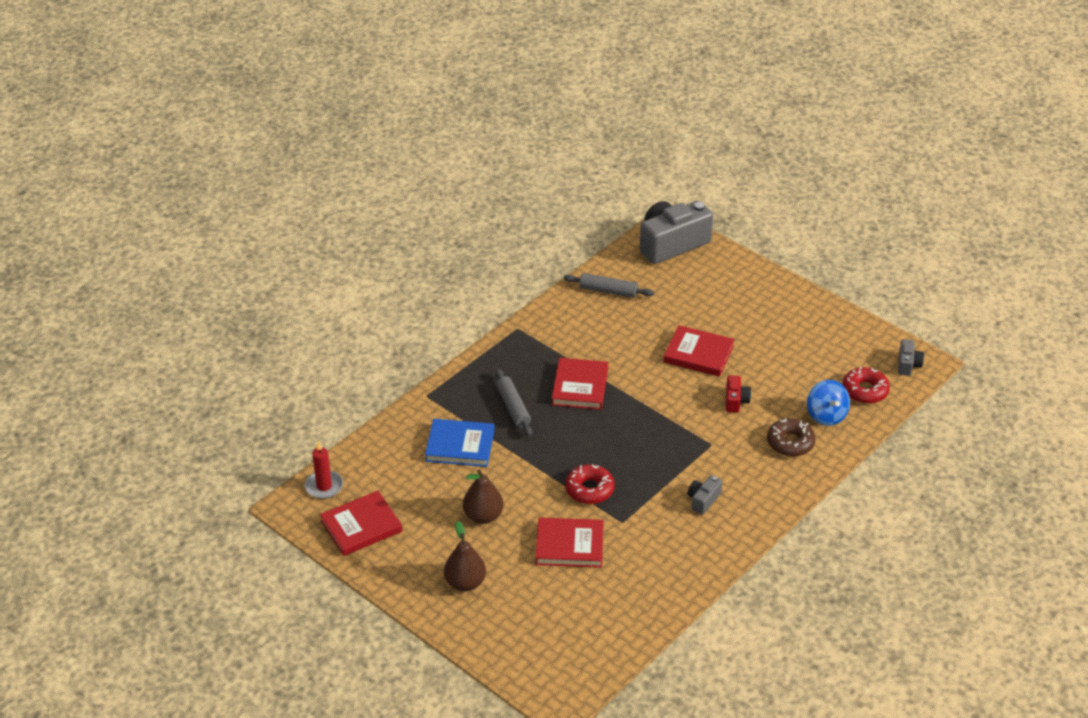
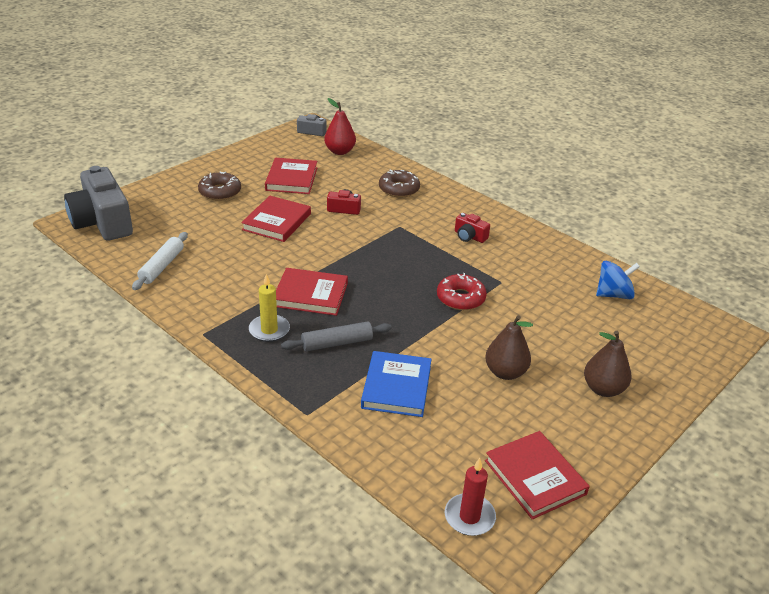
camera: 90 degrees left, 5 degrees down
red book [536,517,604,568] -> red book moved to [265,158,317,194]
grey rolling pin [564,273,654,298] -> white rolling pin [132,232,188,290]
grey camera [688,475,723,515] -> red camera [455,213,490,243]
blue spinning top [807,380,850,426] -> blue spinning top moved to [596,261,640,299]
red donut [842,367,890,404] -> red pear [324,98,356,155]
none -> brown donut [198,171,241,201]
none -> yellow candle [249,274,290,342]

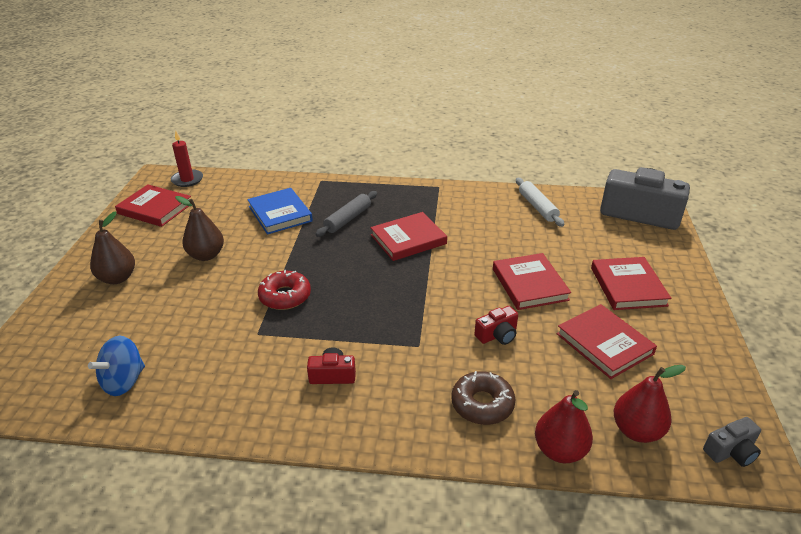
camera: 145 degrees right, 0 degrees up
brown donut [198,171,241,201] -> red book [591,257,671,310]
yellow candle [249,274,290,342] -> none
none -> red pear [535,390,593,463]

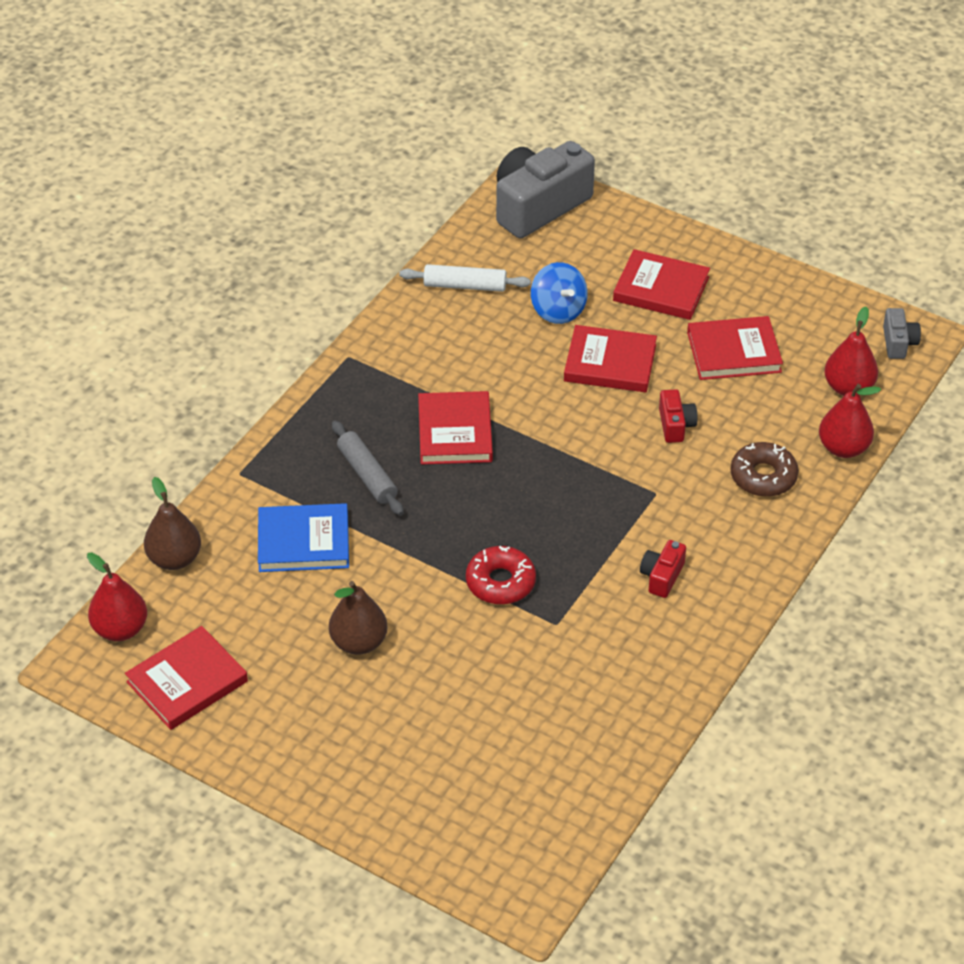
camera: 65 degrees left, 10 degrees up
blue spinning top [88,336,145,396] -> blue spinning top moved to [531,262,588,324]
brown pear [90,211,135,284] -> brown pear moved to [144,477,201,570]
red candle [171,131,203,187] -> red pear [87,553,147,641]

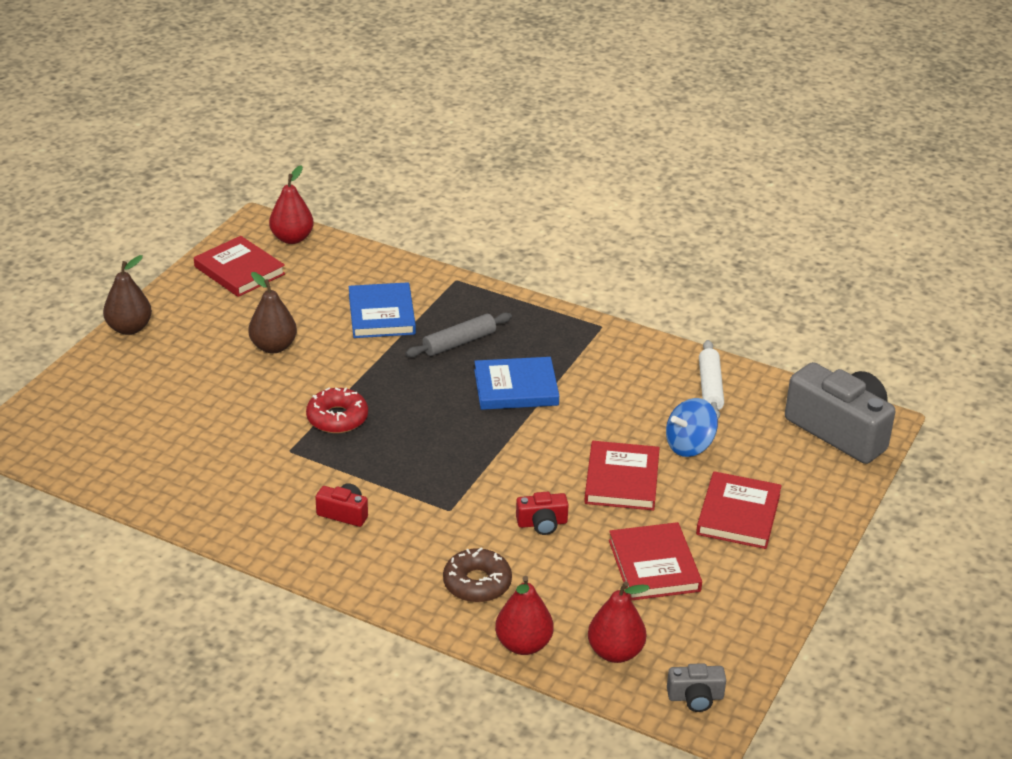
camera: 85 degrees right, 10 degrees down
brown pear [144,477,201,570] -> brown pear moved to [103,255,152,335]
red book [418,391,493,465] -> blue book [474,357,559,410]

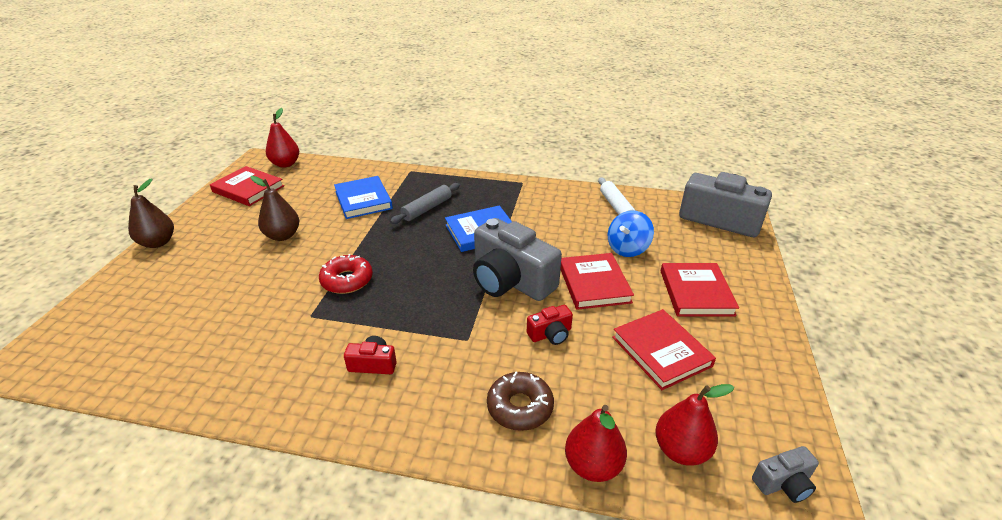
camera: 15 degrees left, 0 degrees up
none -> grey camera [473,218,562,301]

